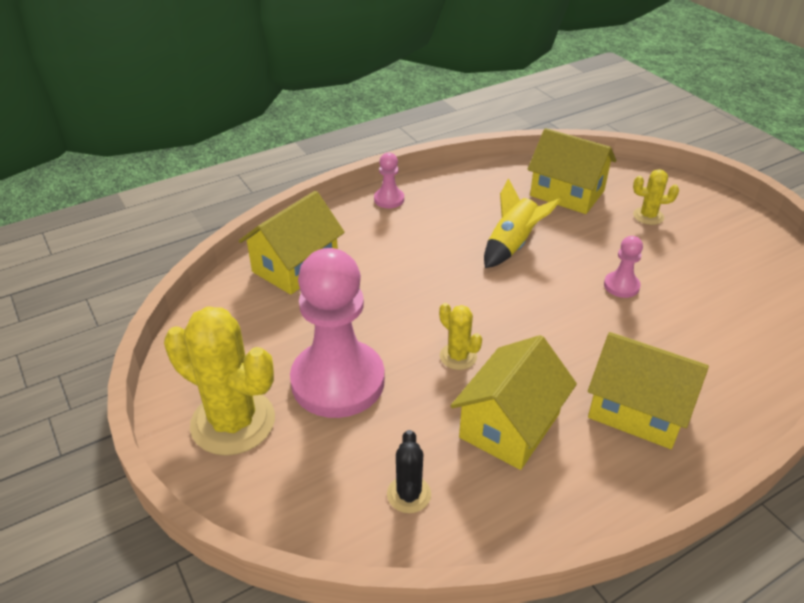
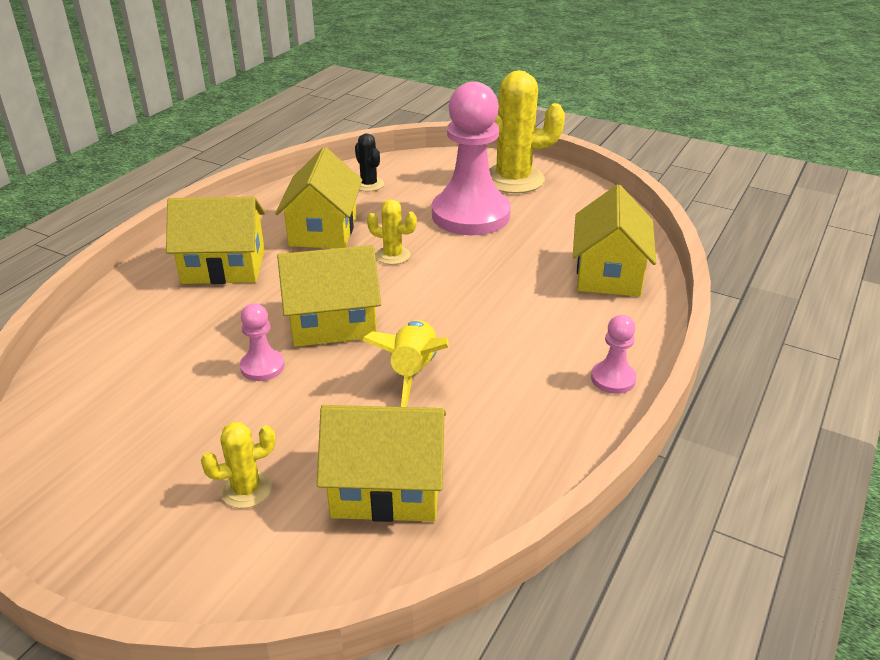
camera: 150 degrees right, 5 degrees down
none -> yellow house [277,245,381,347]

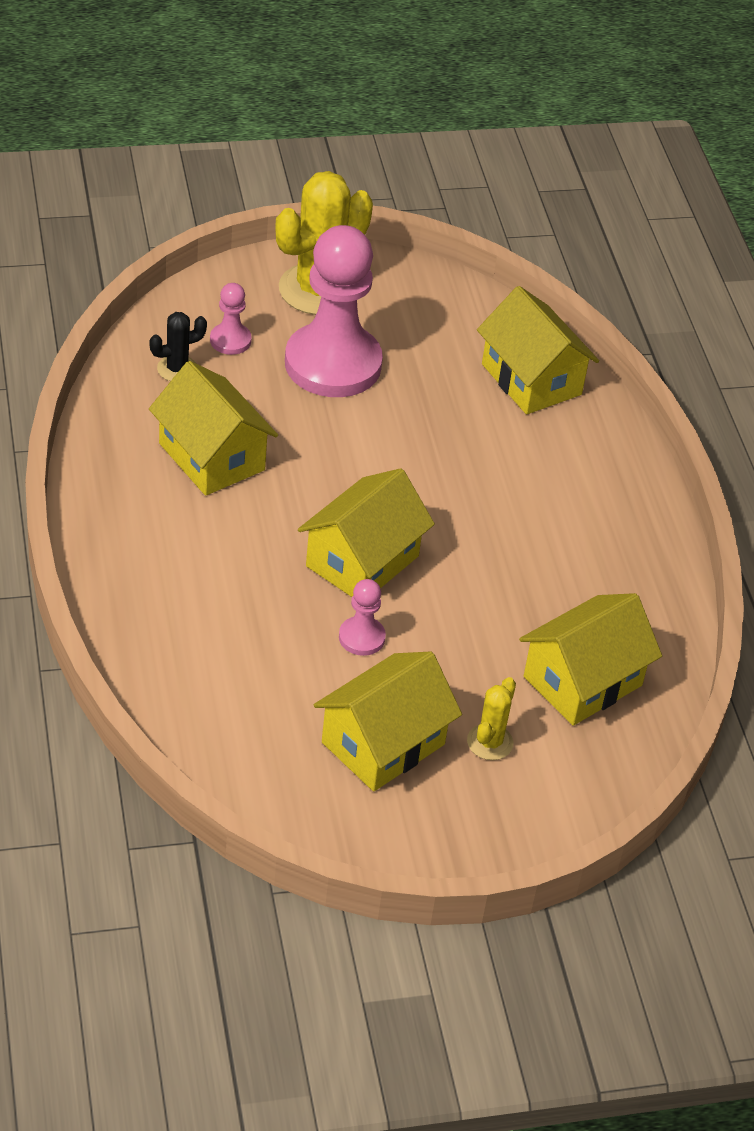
camera: 45 degrees left, 10 degrees up
yellow house [166,197,265,284] -> yellow house moved to [314,652,462,791]
black cactus [355,133,384,192] -> black cactus turned 45 degrees counterclockwise [149,312,207,381]
yellow rocket [362,320,449,407] -> none
yellow cactus [367,199,417,265] -> none
pink pawn [591,315,637,394] -> pink pawn moved to [210,283,252,355]

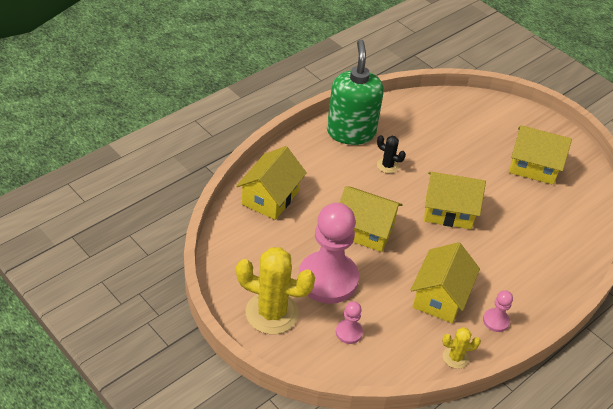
camera: 120 degrees left, 0 degrees up
black cactus [149,312,207,381] -> black cactus moved to [377,135,406,173]
pink pawn [339,579,386,656] -> pink pawn moved to [483,290,513,332]
yellow cactus [467,677,516,760] -> yellow cactus moved to [442,327,481,369]
yellow house [519,593,662,726] -> yellow house moved to [340,186,403,252]
none -> green soap dispenser [327,40,384,145]

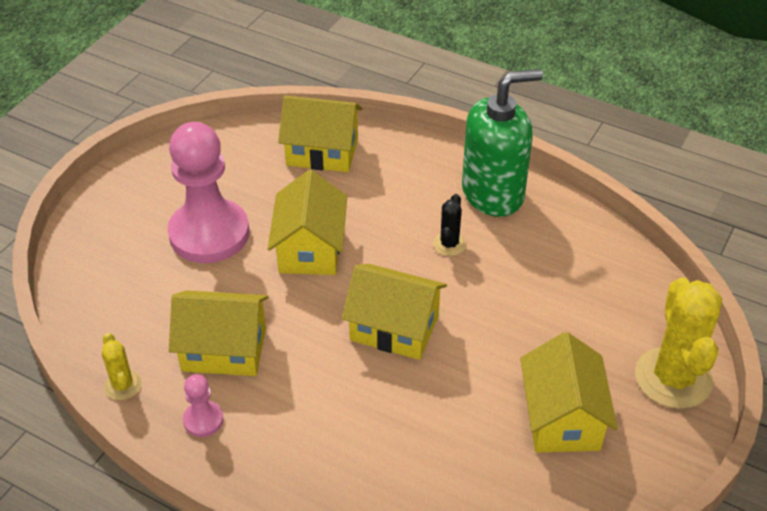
camera: 75 degrees right, 0 degrees up
yellow cactus [236,247,315,334] -> yellow cactus moved to [635,277,722,409]
pink pawn [336,301,363,344] -> none
yellow house [424,172,486,229] -> yellow house turned 60 degrees counterclockwise [342,264,447,360]

